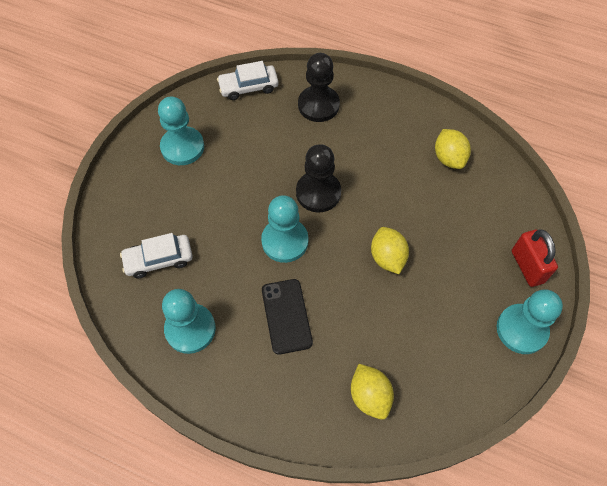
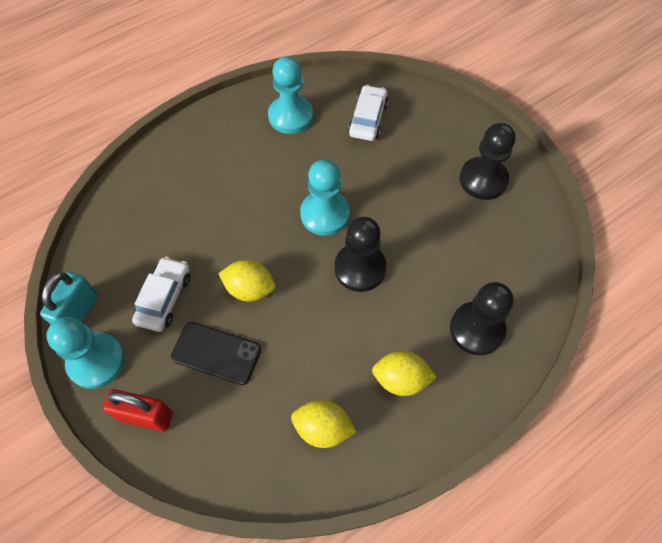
camera: 120 degrees right, 0 degrees up
turquoise pawn [158,97,204,165] -> black pawn [460,123,516,200]
white car [217,61,279,100] -> white car moved to [132,257,190,332]
black phone [262,279,313,355] -> black phone moved to [171,322,261,385]
yellow lemon [351,364,394,420] -> yellow lemon moved to [372,351,437,396]
none -> turquoise padlock [40,272,98,325]

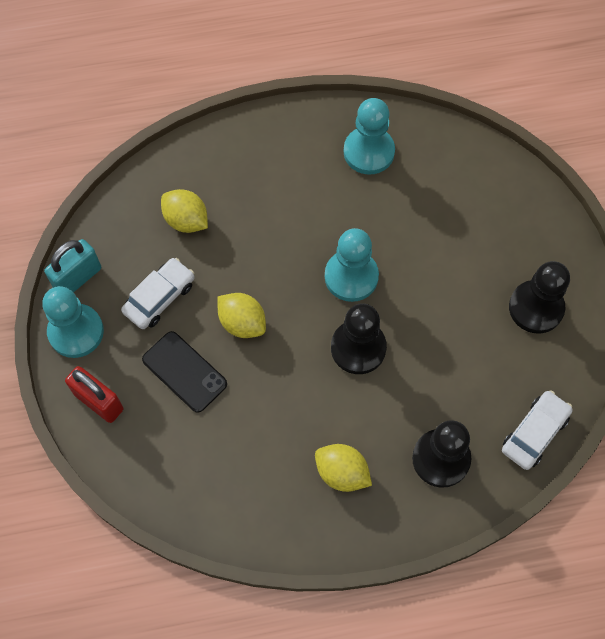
camera: 25 degrees right, 5 degrees up
yellow lemon [291,400,357,448] -> yellow lemon moved to [161,189,208,233]
white car [348,85,388,141] -> white car moved to [502,390,573,470]

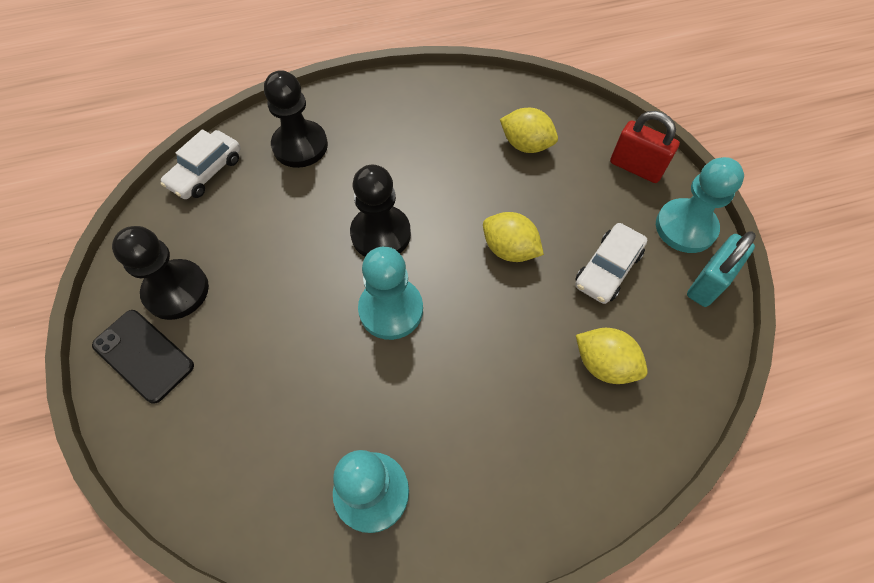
camera: 175 degrees right, 5 degrees down
black phone [142,331,227,413] -> black phone moved to [92,310,194,404]
yellow lemon [315,444,372,492] -> yellow lemon moved to [500,108,558,153]

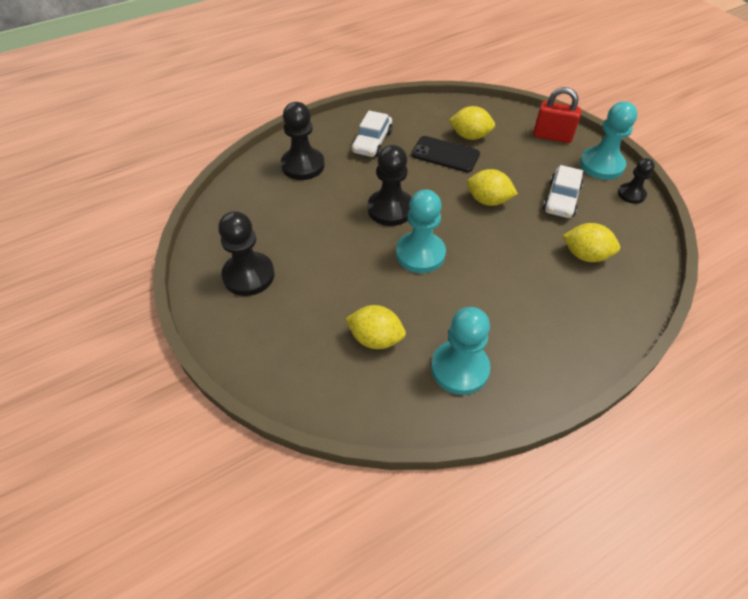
camera: 15 degrees left, 10 degrees down
black phone [92,310,194,404] -> black phone moved to [411,136,480,173]
white car [161,129,241,199] -> white car moved to [352,111,393,157]
turquoise padlock [687,231,756,307] -> black pawn [618,158,655,204]
none -> yellow lemon [345,305,406,349]

